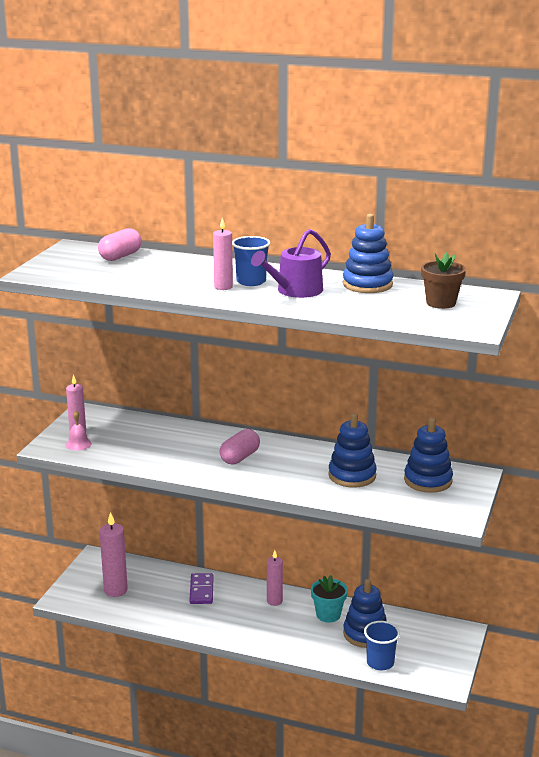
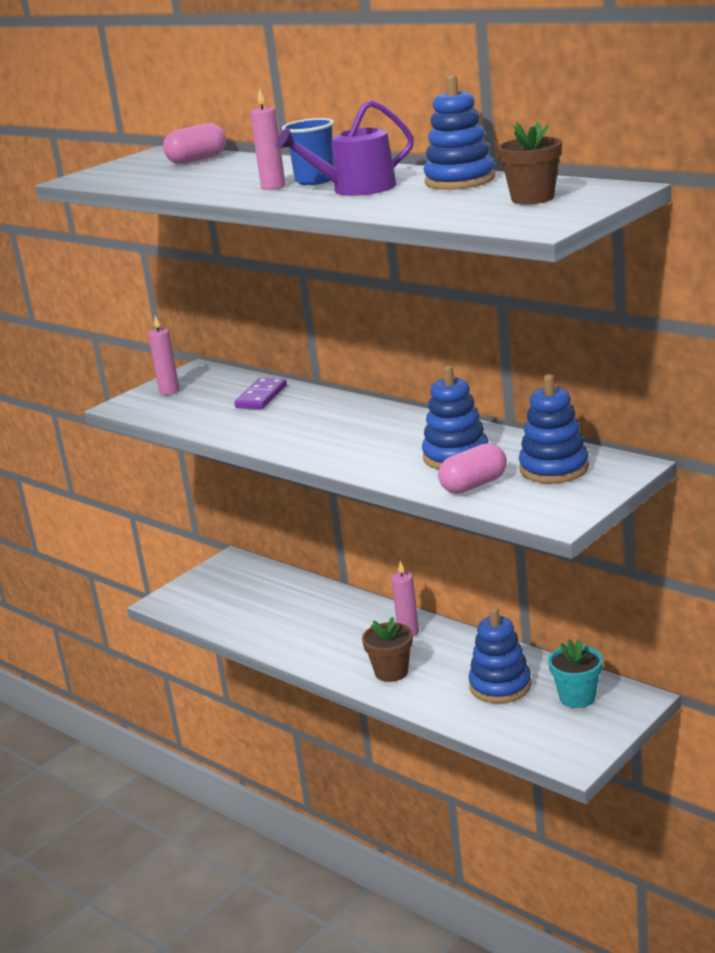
camera: 25 degrees right, 0 degrees up
pink bell [66,411,92,451] -> none
pink candle [100,512,128,597] -> none
purple domino [189,573,213,604] -> purple domino moved to [234,378,287,409]
pink capsule [220,429,260,465] -> pink capsule moved to [438,443,507,494]
turquoise flower pot [311,575,348,623] -> turquoise flower pot moved to [548,639,603,708]
blue cup [364,621,400,670] -> none
none -> brown flower pot [362,617,413,682]

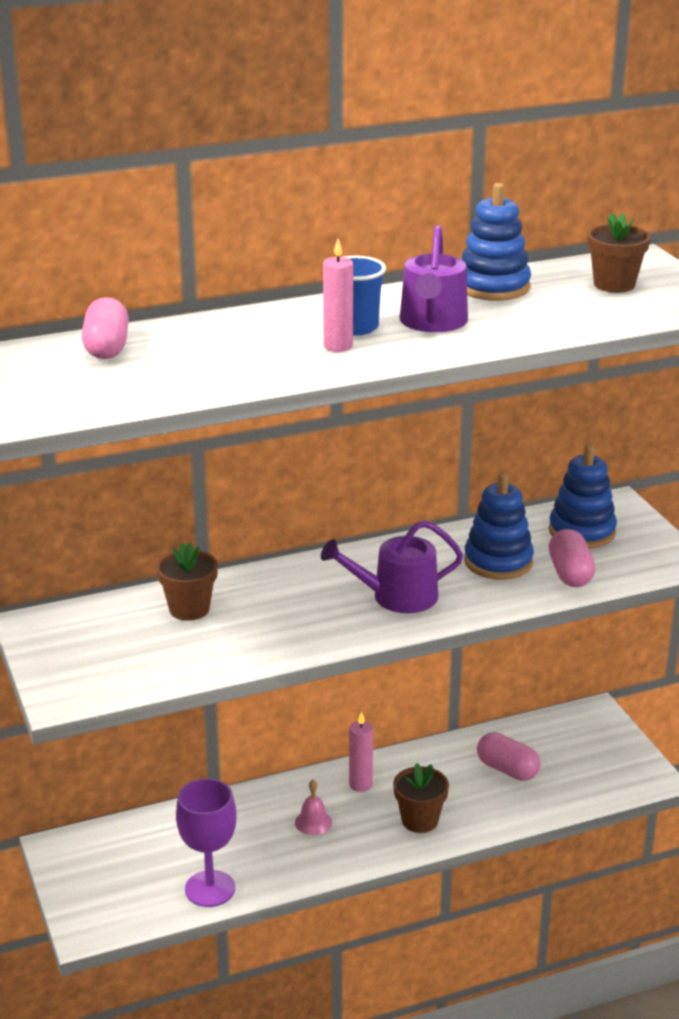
camera: 65 degrees left, 5 degrees up
pink candle [148,315,180,395] -> none
purple domino [234,378,287,409] -> brown flower pot [156,542,218,621]
blue stacking toy [468,607,531,704] -> pink capsule [477,732,541,781]
turquoise flower pot [548,639,603,708] -> none
none -> purple goblet [176,778,236,907]
none -> pink bell [295,780,332,835]
none -> purple watering can [321,520,463,613]

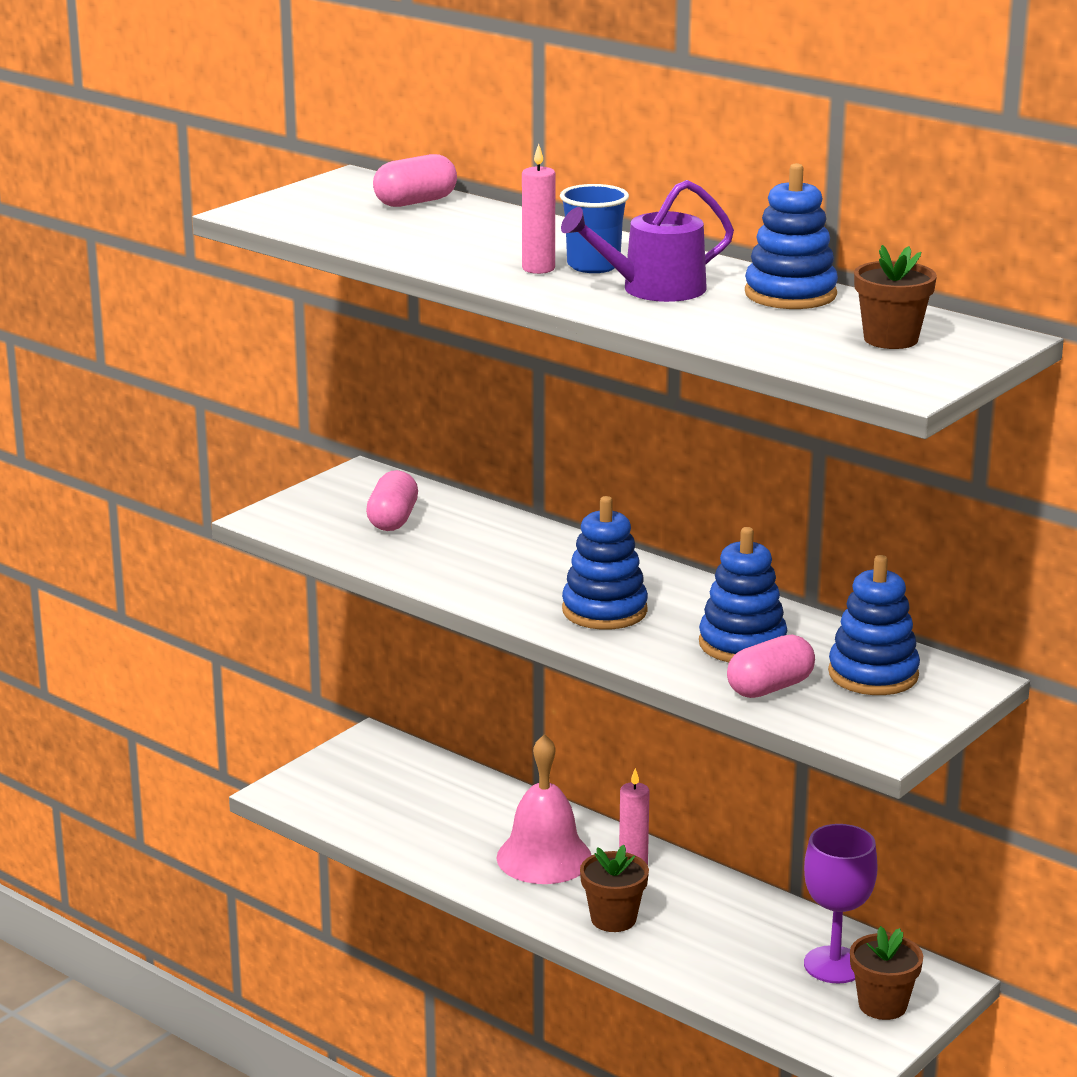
camera: 60 degrees right, 5 degrees down
brown flower pot [156,542,218,621] -> brown flower pot moved to [850,926,923,1020]
purple goblet [176,778,236,907] -> purple goblet moved to [804,824,878,983]
pink bell [295,780,332,835] -> pink bell [496,734,592,884], size x2.15
purple watering can [321,520,463,613] -> blue stacking toy [562,496,648,630]
pink capsule [477,732,541,781] -> pink capsule moved to [366,470,418,531]

